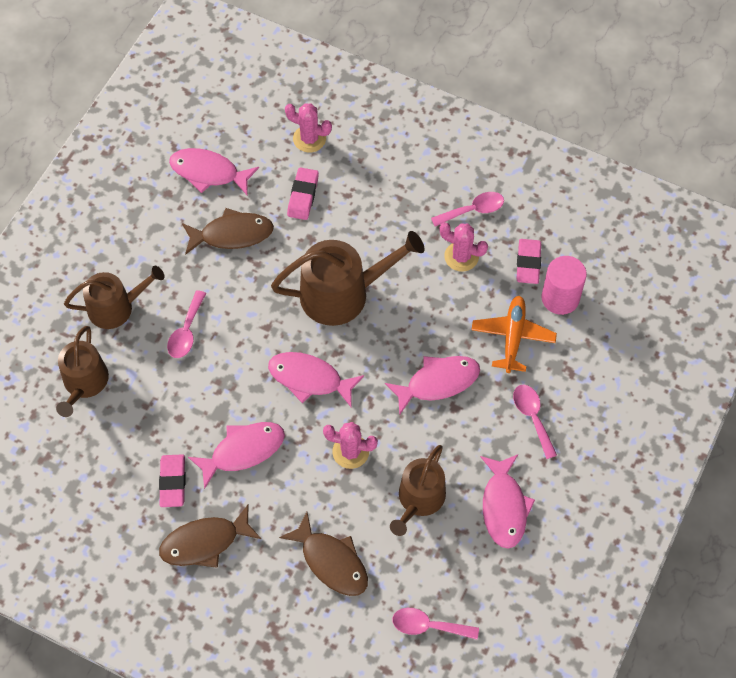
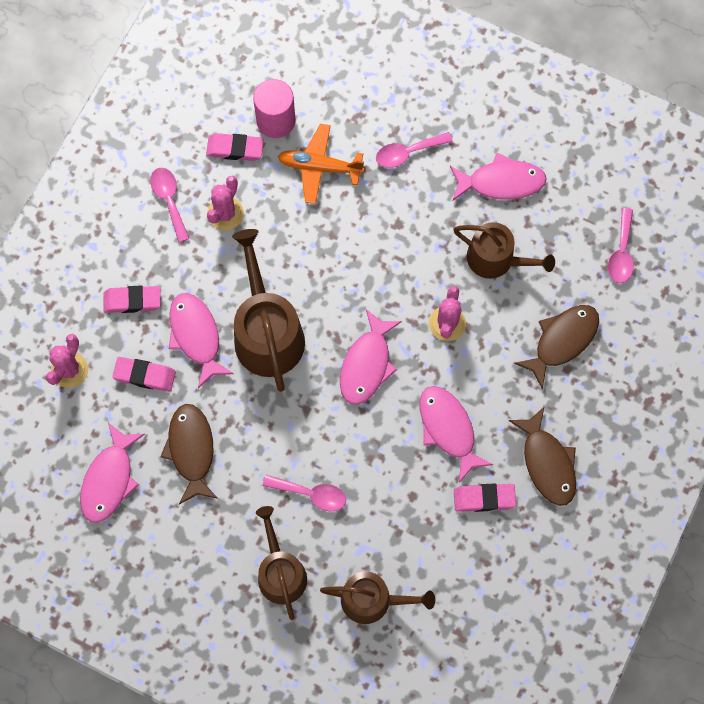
camera: 90 degrees left, 10 degrees up
pink fish [385,356,480,416] -> pink fish moved to [169,293,234,388]
none -> pink eraser [104,286,161,313]

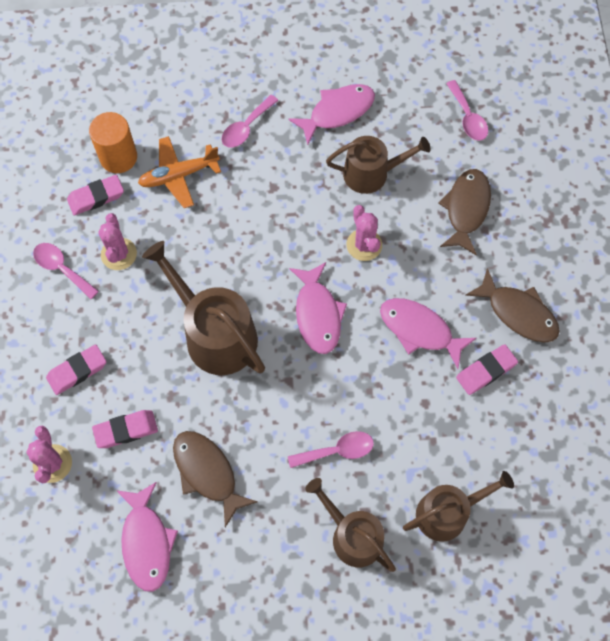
camera: 30 degrees left, 5 degrees down
pink fish [169,293,234,388] -> none
pink cylinder [253,79,295,138] -> orange cylinder [89,112,137,173]

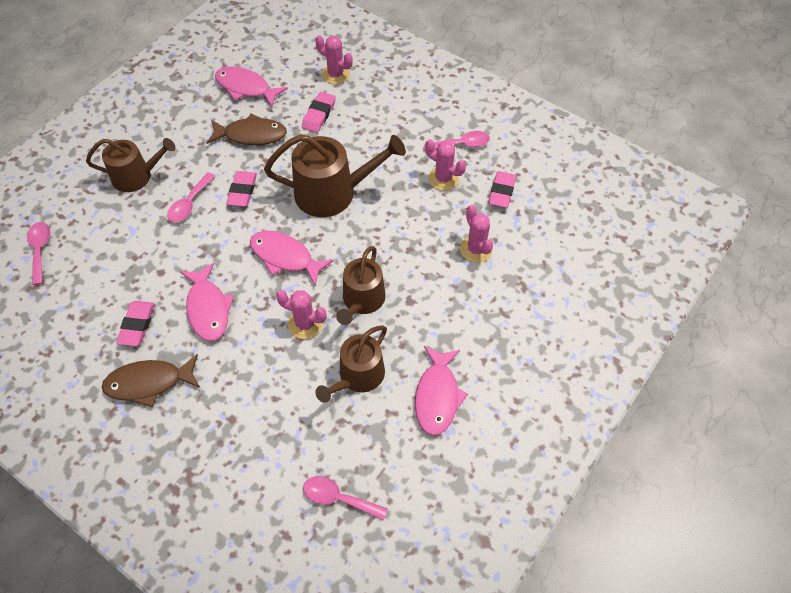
camera: 130 degrees right, 10 degrees down
pink eraser [46,344,106,395] -> pink eraser moved to [226,171,257,207]
orange cylinder [89,112,137,173] -> none
orange plane [138,136,221,208] -> pink cactus [460,205,493,263]
pink spoon [222,95,278,148] -> pink spoon moved to [27,222,50,285]
pink fish [380,298,476,369] -> pink fish turned 90 degrees clockwise [180,263,234,341]
brown watering can [403,471,514,542] -> brown watering can moved to [336,246,386,325]
brown fish [438,169,491,255] -> none

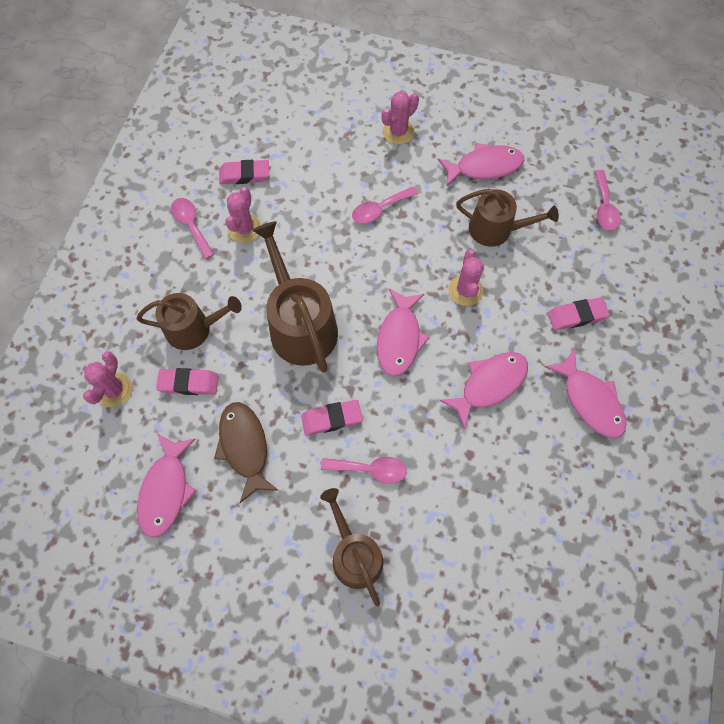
camera: 110 degrees left, 10 degrees up
pink spoon [27,222,50,285] -> pink spoon moved to [352,186,418,224]
brown fish [102,354,200,407] -> pink fish [545,348,626,439]
pink eraser [116,301,155,346] -> pink eraser moved to [548,297,610,330]
brown watering can [336,246,386,325] -> brown watering can moved to [137,293,242,350]
pink cactus [460,205,493,263] -> pink cactus moved to [381,91,419,145]

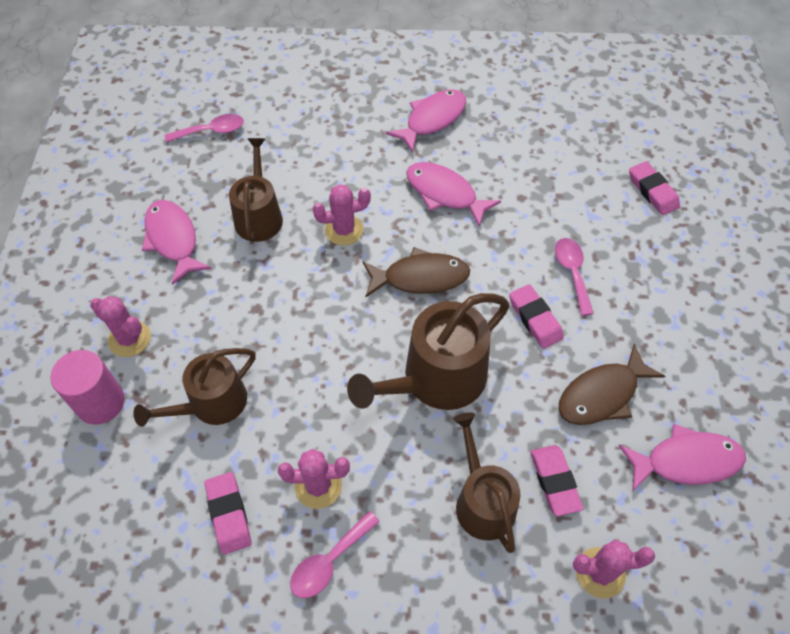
camera: 105 degrees left, 10 degrees down
brown watering can [320,488,383,606] -> brown watering can moved to [133,348,256,427]
pink spoon [352,186,418,224] -> none
pink fish [377,289,430,377] -> brown fish [363,247,470,297]
pink eraser [548,297,610,330] -> pink eraser moved to [629,161,680,215]
none -> pink cylinder [51,350,125,425]

